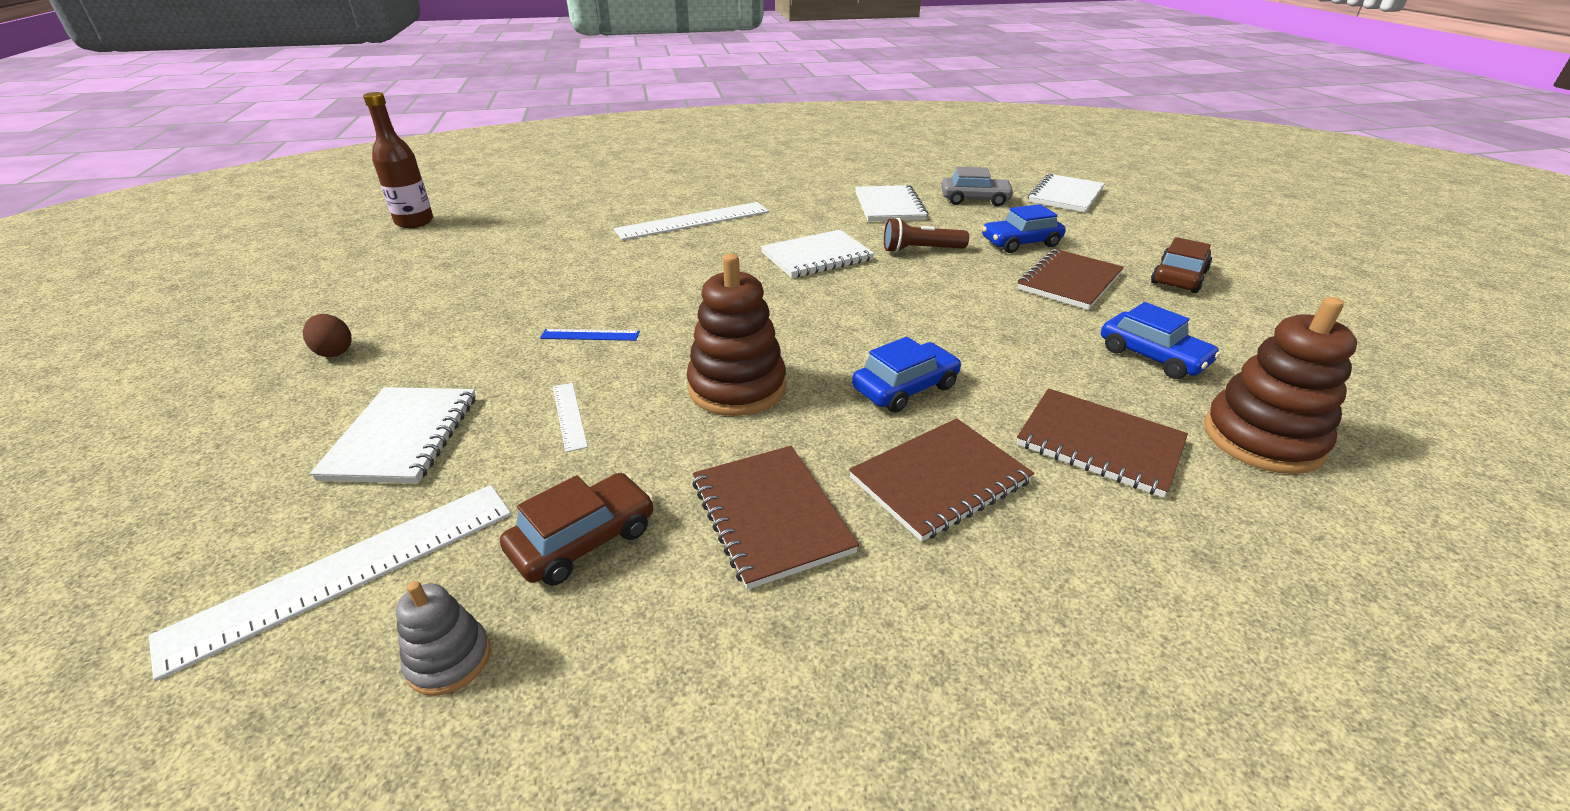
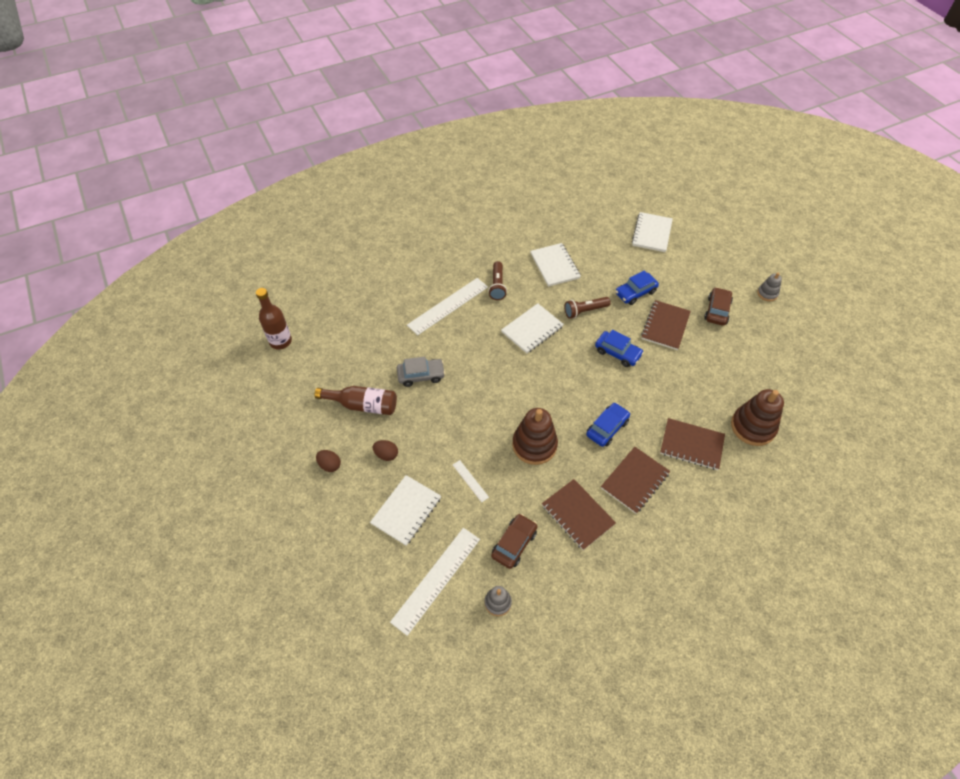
camera: 15 degrees left, 20 degrees up
white notebook [310,387,476,483] -> white notebook turned 45 degrees clockwise [370,475,441,546]
blue ruler [540,329,640,341] -> none
grey car [941,167,1014,206] -> grey car moved to [397,357,445,387]
blue car [1101,302,1221,379] -> blue car moved to [595,329,644,367]
none -> brown bottle [315,386,397,415]
none -> brown egg [373,440,398,461]
none -> brown flashlight [488,261,507,300]
none -> grey stacking toy [757,273,782,301]

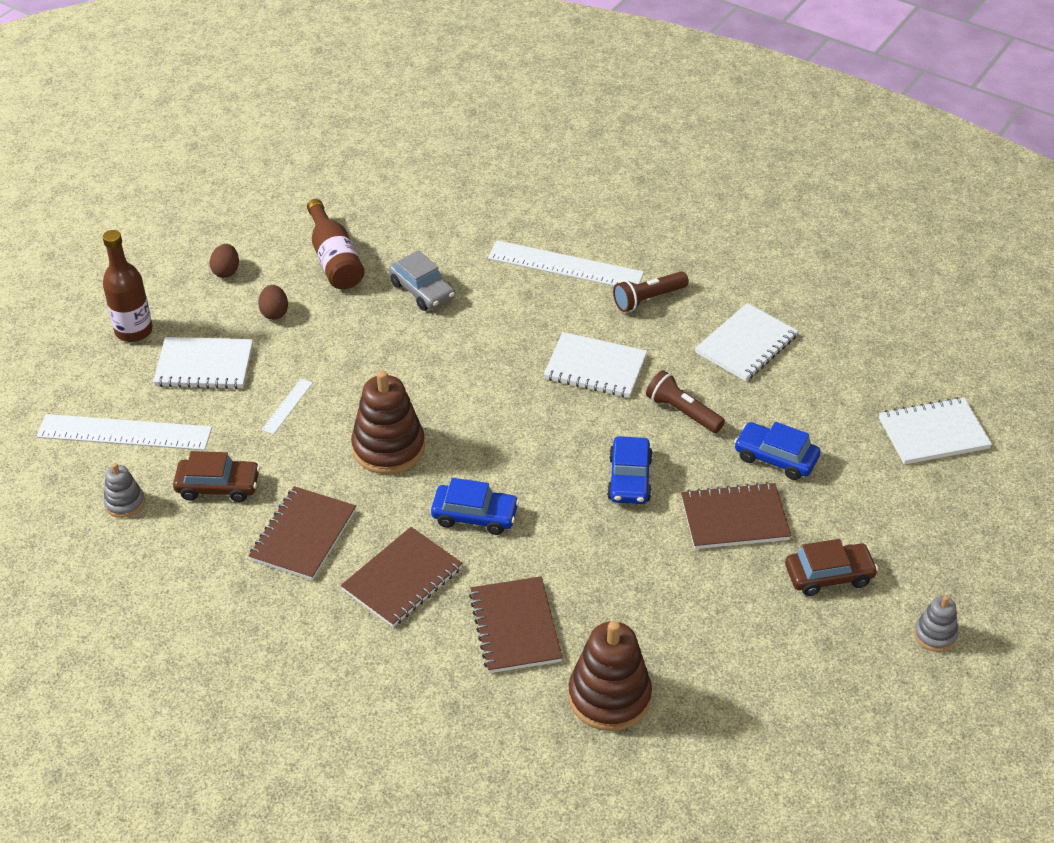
camera: 60 degrees right, 10 degrees down
brown bottle [256,288,292,349] -> brown bottle moved to [103,230,153,342]
brown notebook [601,447,670,514] -> brown notebook turned 60 degrees counterclockwise [341,527,463,627]

